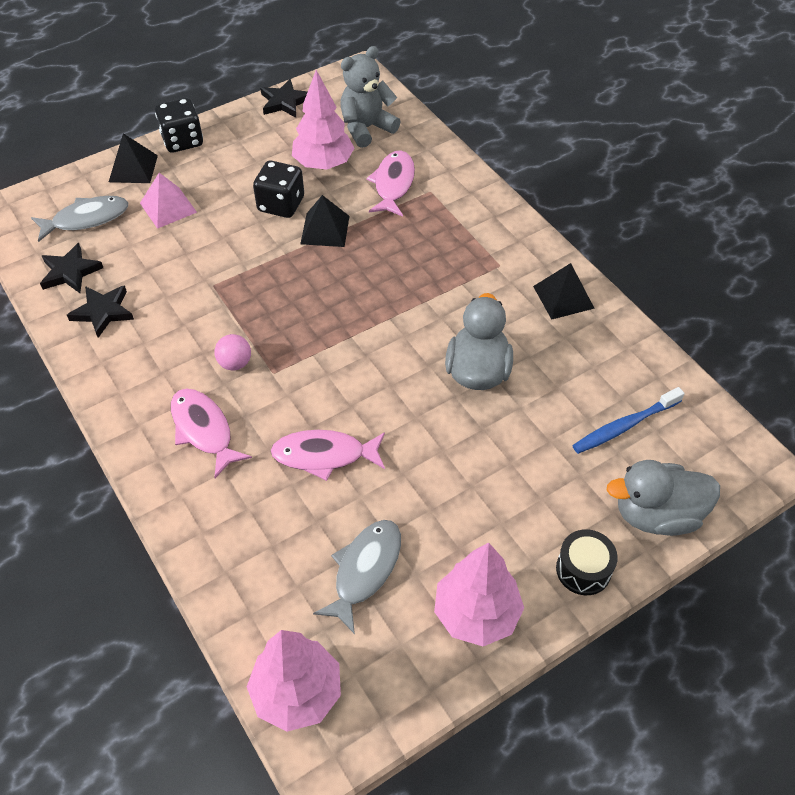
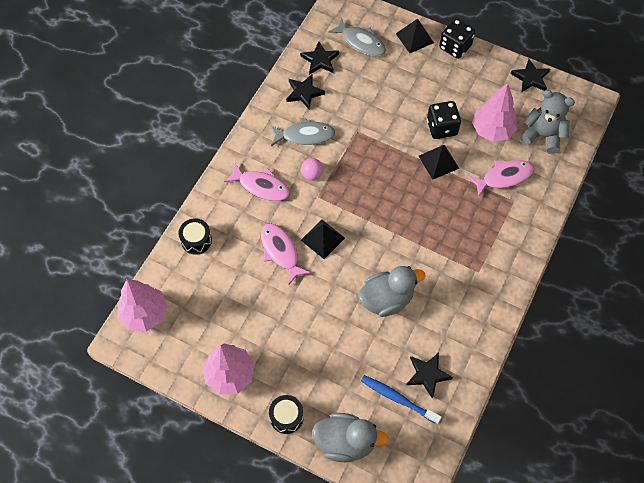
camera: 60 degrees right, 10 degrees up
pink pyramid [140,173,197,229] -> none
pink fish [171,388,252,478] -> pink fish turned 90 degrees clockwise [224,163,290,201]
grey fish [313,520,401,634] -> grey fish moved to [270,118,336,146]
black pyramid [533,263,595,320] -> black pyramid moved to [301,219,345,259]
grey duck [607,460,720,536] -> grey duck turned 135 degrees clockwise [312,413,389,462]
none -> black drum [178,218,212,255]
none -> black star [406,353,453,399]

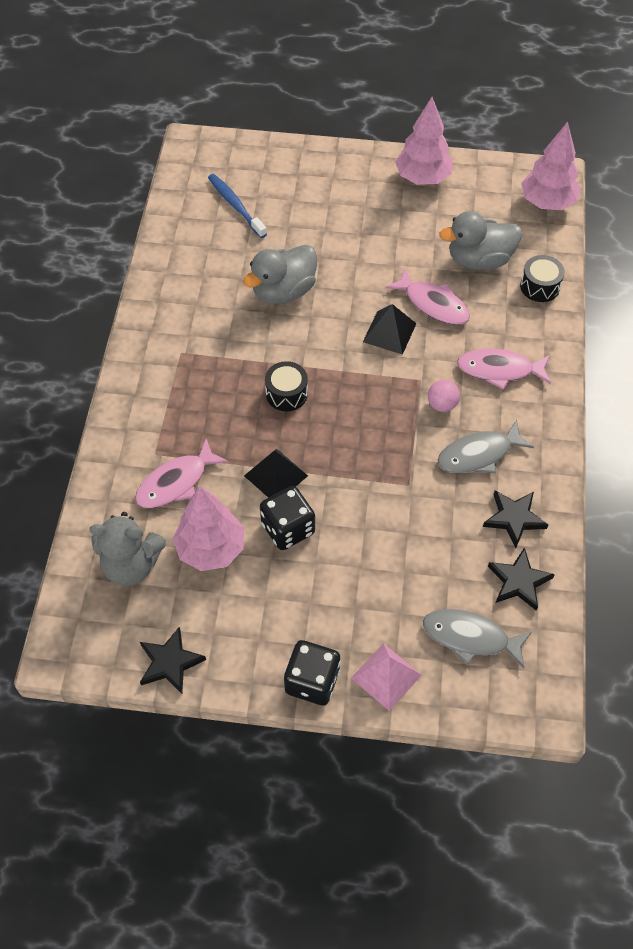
camera: 160 degrees right, 5 degrees down
black drum [269,395,304,434] -> black drum moved to [265,361,308,411]
grey duck [312,413,389,462] -> grey duck moved to [439,211,522,270]
blue toothbrush [361,375,442,425] -> blue toothbrush turned 135 degrees counterclockwise [208,174,267,238]
black pyramid [396,19,434,53] -> pink pyramid [351,643,422,711]
black star [406,353,453,399] -> none

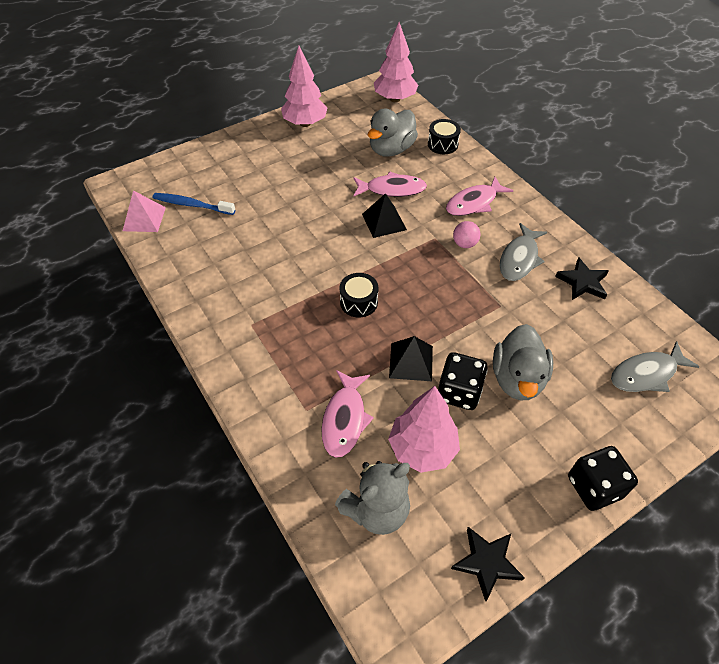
camera: 40 degrees left, 5 degrees down
grey duck [243,245,317,304] -> grey duck moved to [493,324,553,400]
pink pyramid [351,643,422,711] -> pink pyramid moved to [123,190,166,232]
black star [488,547,555,611] -> none

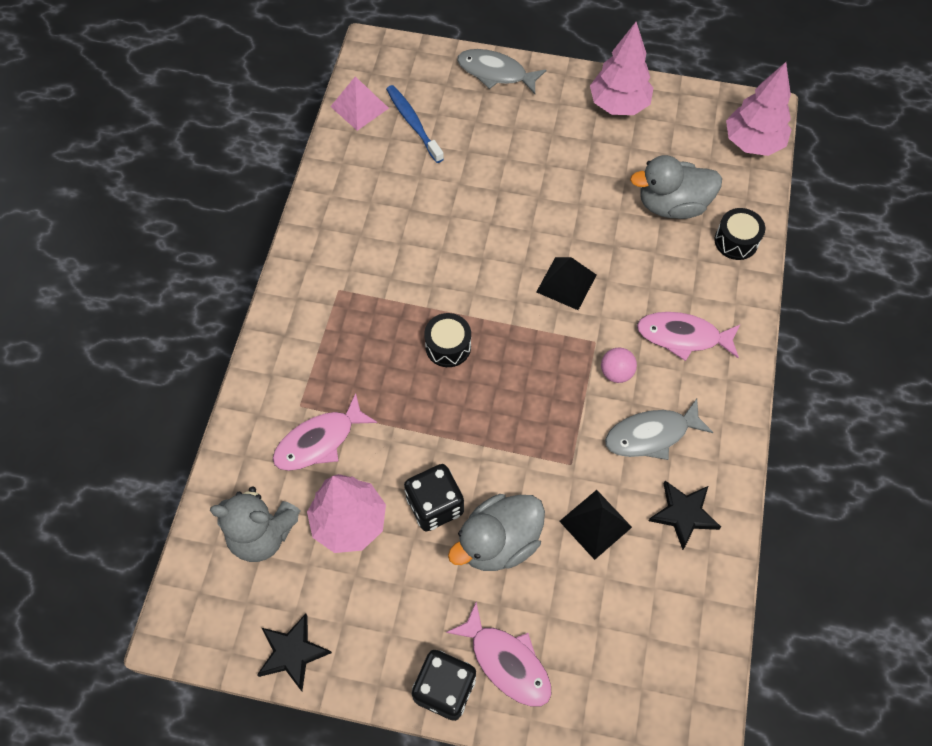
camera: 45 degrees right, 10 degrees up
pink fish [353,171,427,197] -> pink fish moved to [446,602,552,707]
black pyramid [389,336,433,381] -> black pyramid moved to [559,490,632,560]
grey fish [611,341,700,392] -> grey fish moved to [457,49,546,94]

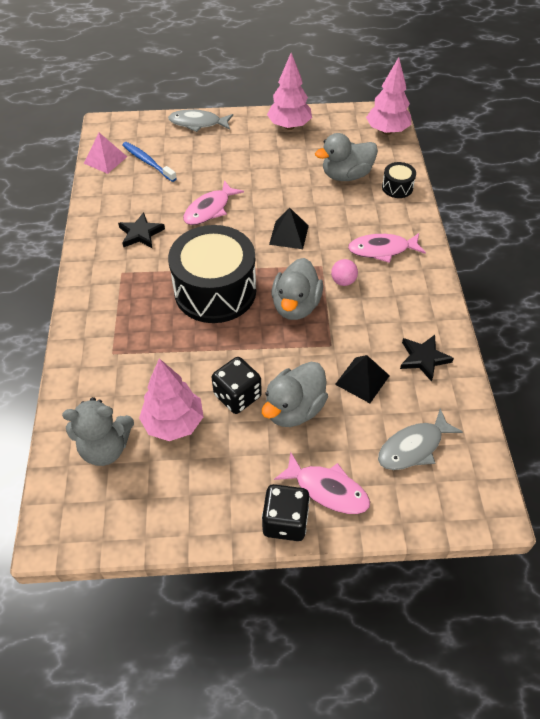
camera: 15 degrees left, 10 degrees down
black star [257,614,332,691] -> black star moved to [118,212,165,248]
pink fish [273,393,377,471] -> pink fish moved to [183,180,244,225]
black drum [424,313,471,367] -> black drum [168,225,256,323], size x2.33
grey fish [605,399,713,460] -> grey fish moved to [378,409,463,470]
none -> grey duck [272,258,323,320]

